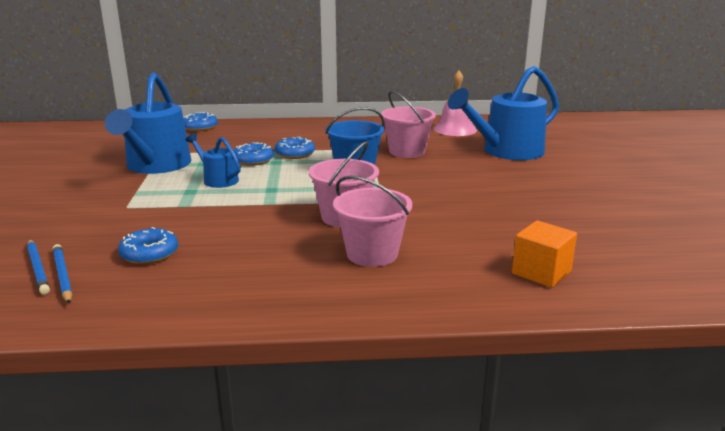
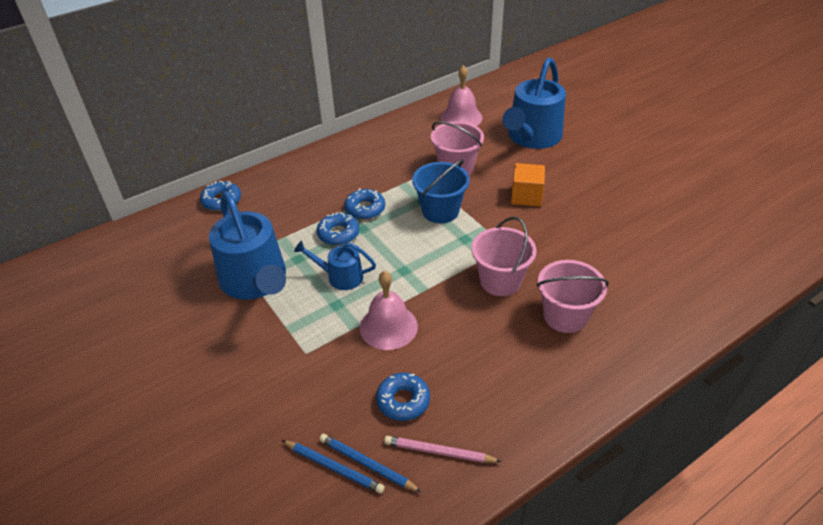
camera: 30 degrees left, 20 degrees up
orange cube [512,221,577,288] -> orange cube moved to [511,163,545,207]
none -> pink bell [360,271,418,350]
none -> pink pencil [384,436,502,463]

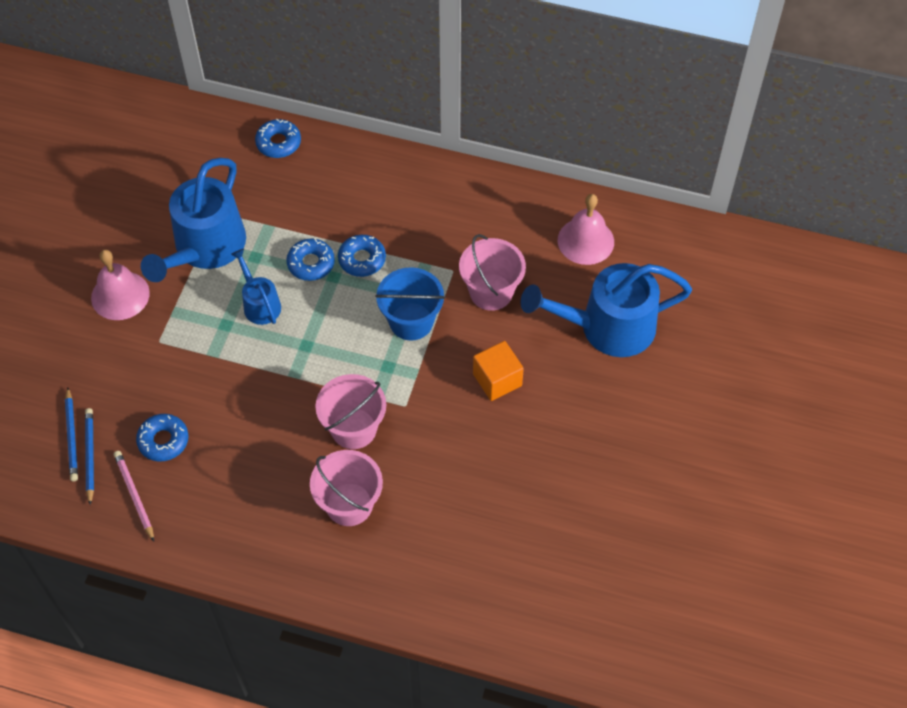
camera: 50 degrees right, 15 degrees up
pink bell [360,271,418,350] -> pink bell moved to [91,250,150,320]

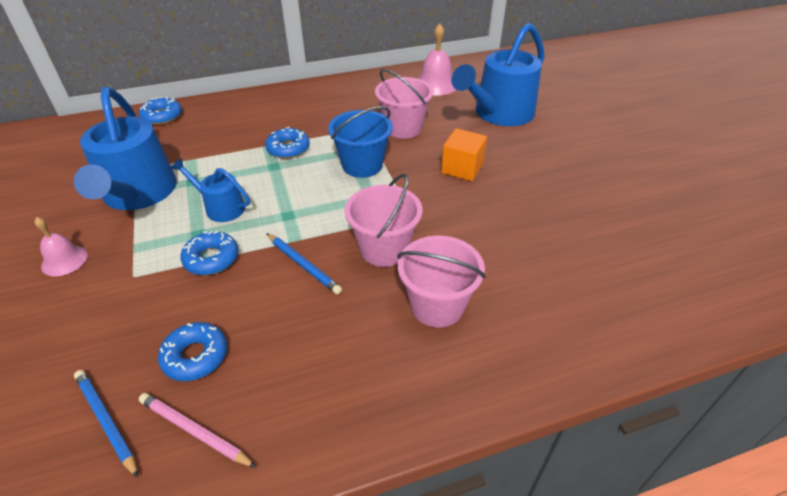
camera: 35 degrees left, 15 degrees down
blue pencil [65,388,78,481] -> blue pencil moved to [266,233,342,294]
pink bell [91,250,150,320] -> pink bell [34,217,88,276], size x0.64
blue donut [286,238,335,281] -> blue donut moved to [181,231,238,275]

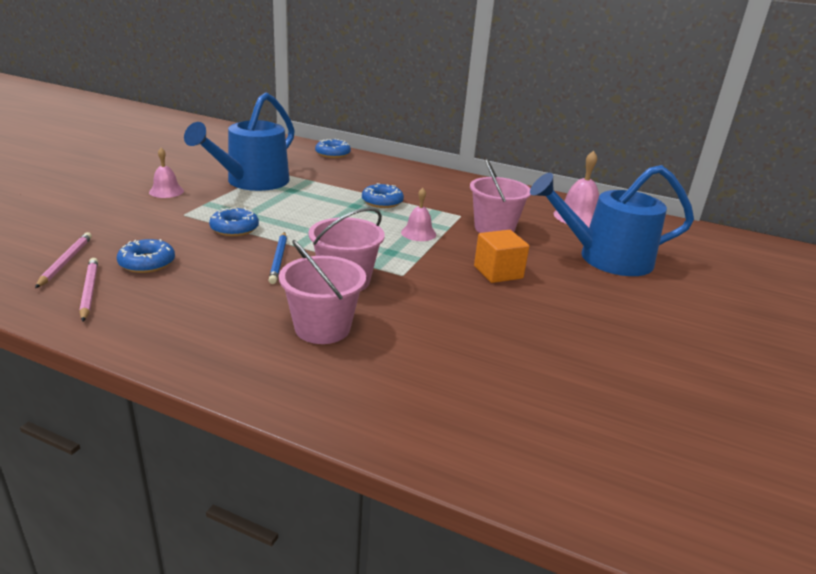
camera: 40 degrees right, 15 degrees down
blue pencil [74,370,138,478] -> pink pencil [35,232,92,288]
blue watering can [171,158,250,222] -> none
blue bucket [328,106,393,178] -> pink bell [401,188,436,241]

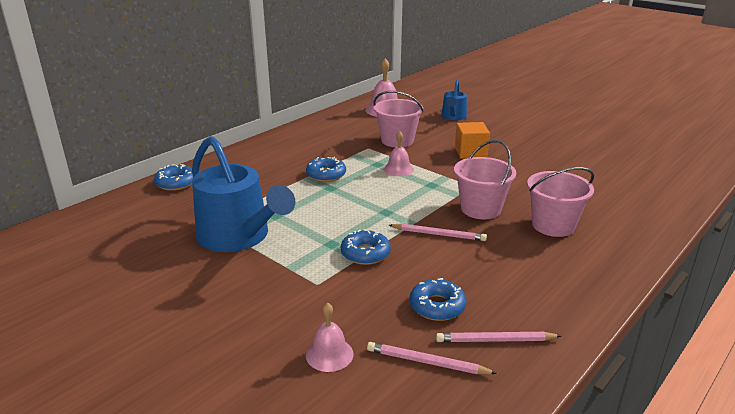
camera: 70 degrees left, 0 degrees up
pink bell [149,148,184,198] -> pink bell moved to [306,302,354,372]
blue pencil [268,232,287,284] -> pink pencil [389,223,487,241]
blue watering can [530,165,694,276] -> blue watering can [441,80,467,120], size x0.51

